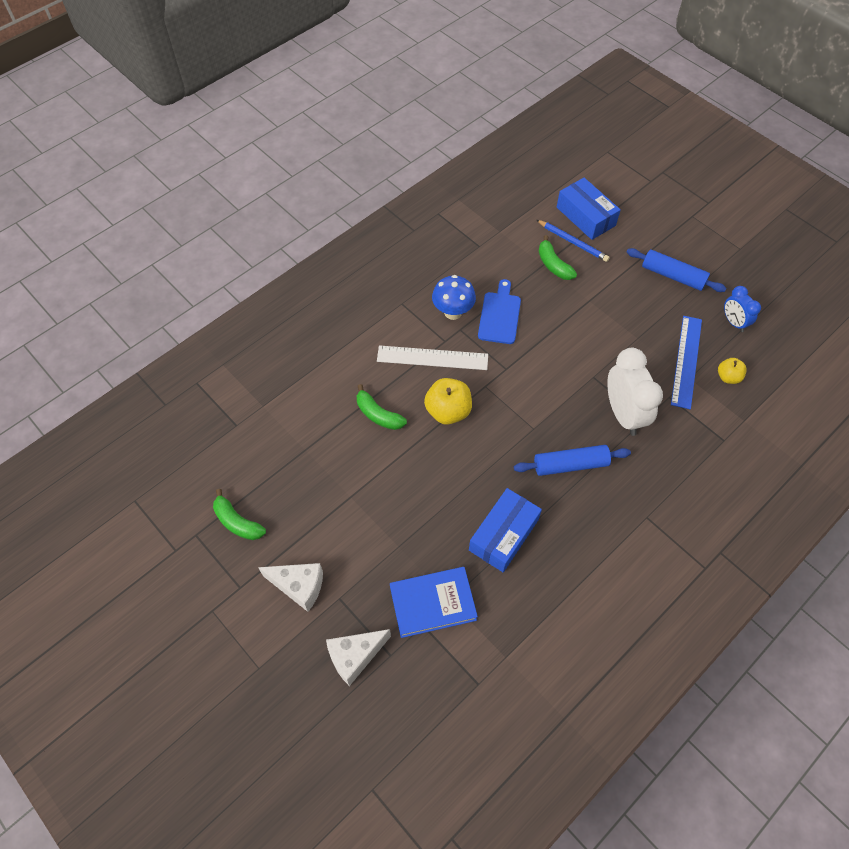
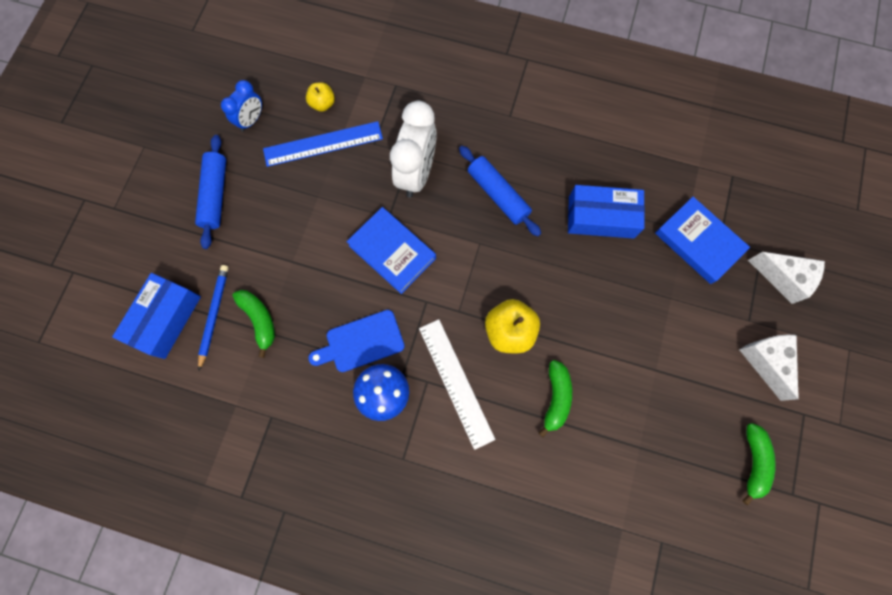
camera: 120 degrees left, 15 degrees up
green banana [539,235,577,280] -> green banana turned 60 degrees counterclockwise [232,290,275,358]
white clock [607,348,663,436] -> white clock turned 150 degrees clockwise [390,101,437,198]
none -> blue book [347,207,436,294]

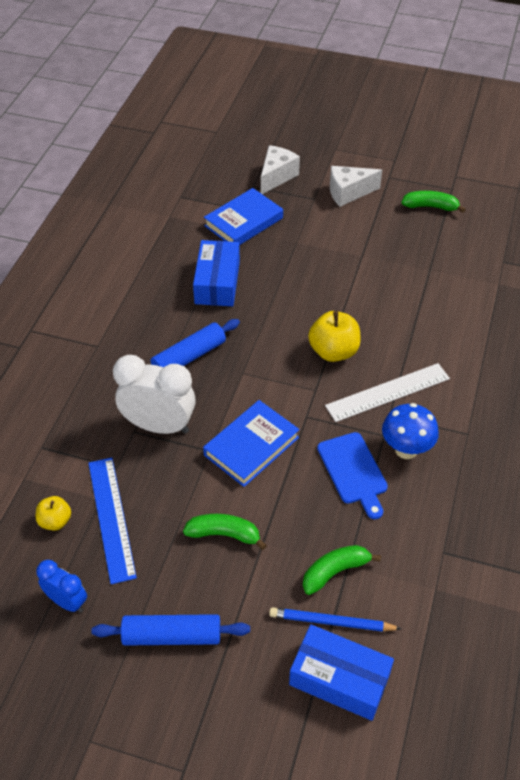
camera: 90 degrees left, 25 degrees down
green banana [539,360,572,437] -> green banana moved to [183,514,267,550]

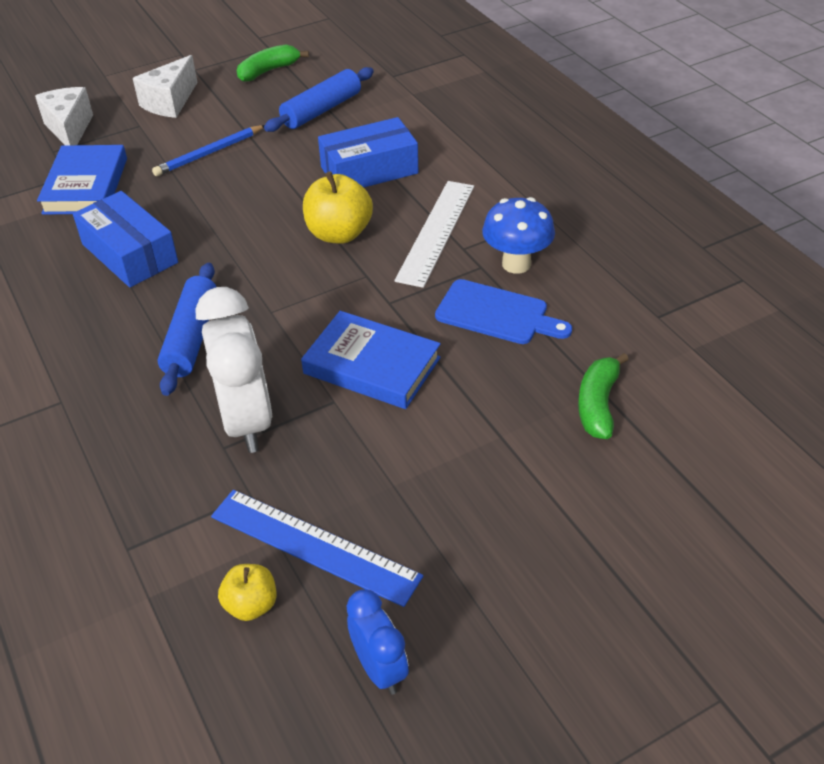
camera: 45 degrees left, 5 degrees down
blue clock [37,560,87,613] -> blue clock turned 75 degrees clockwise [347,589,409,695]
blue rolling pin [92,614,250,646] -> blue rolling pin moved to [264,67,374,132]
white clock [113,355,196,434] -> white clock turned 105 degrees clockwise [195,287,272,453]
green banana [183,514,267,550] -> none
blue book [203,400,300,487] -> blue book turned 60 degrees counterclockwise [301,311,441,409]
blue pencil [269,607,402,632] -> blue pencil moved to [152,125,265,176]
blue box [289,624,394,721] -> blue box moved to [318,117,419,187]

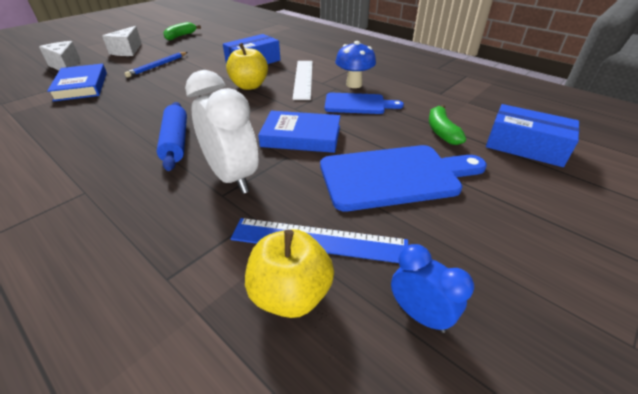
camera: 20 degrees left, 5 degrees down
blue box [73,191,178,287] -> blue box moved to [486,104,580,167]
yellow apple [218,564,277,621] -> yellow apple [245,229,334,318], size x1.70
blue rolling pin [264,67,374,132] -> none
none -> blue cutting board [320,145,487,211]

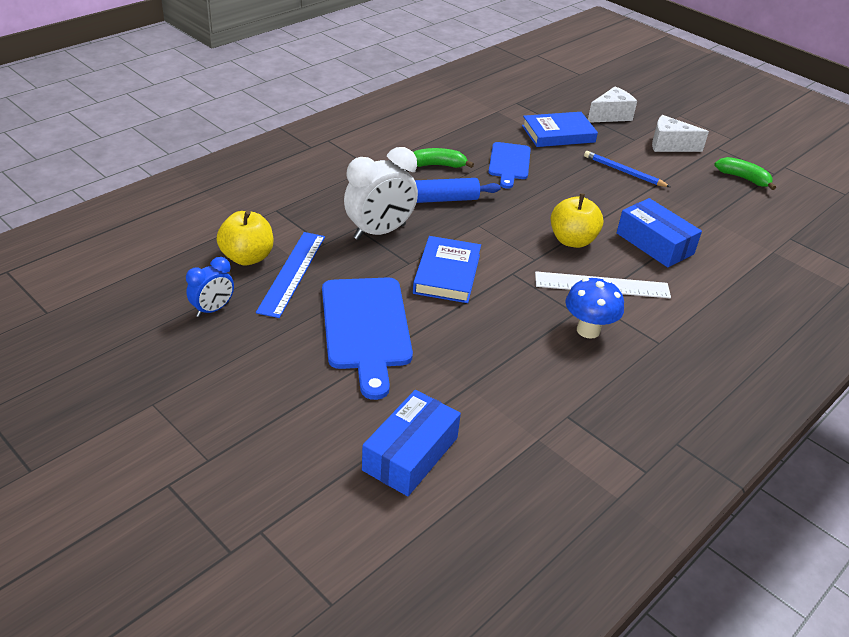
camera: 90 degrees right, 0 degrees up
blue cutting board [325,93,404,114] -> blue cutting board moved to [488,142,531,189]
green banana [429,105,466,145] -> green banana moved to [413,148,474,168]

